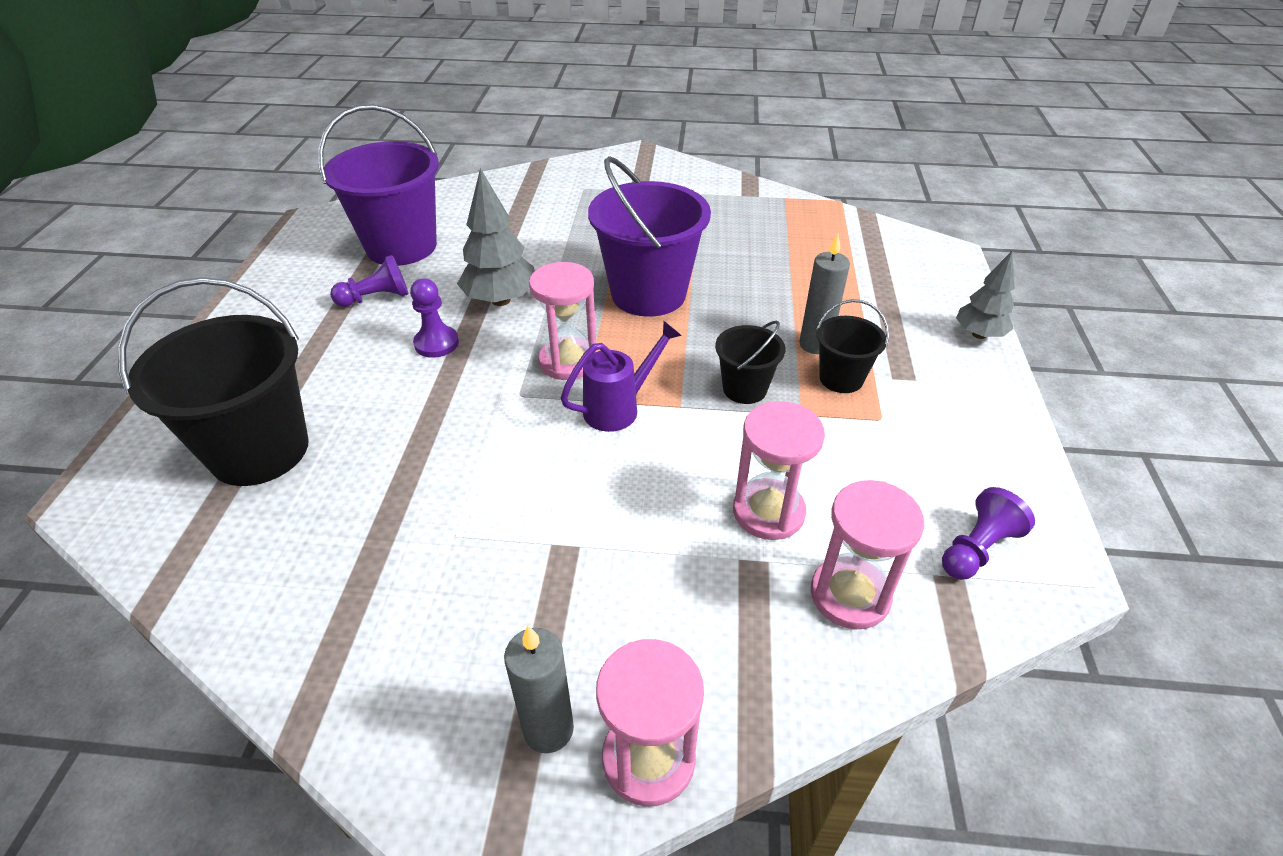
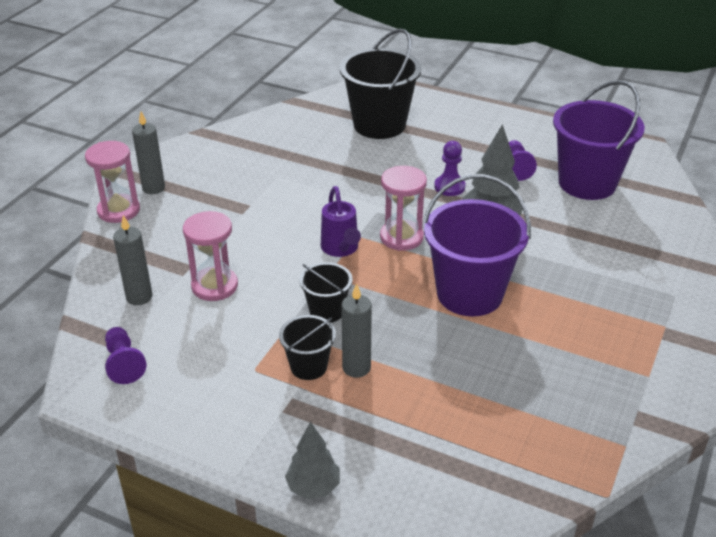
camera: 110 degrees right, 5 degrees down
pink hourglass [811,480,924,629] -> grey candle [113,215,152,305]

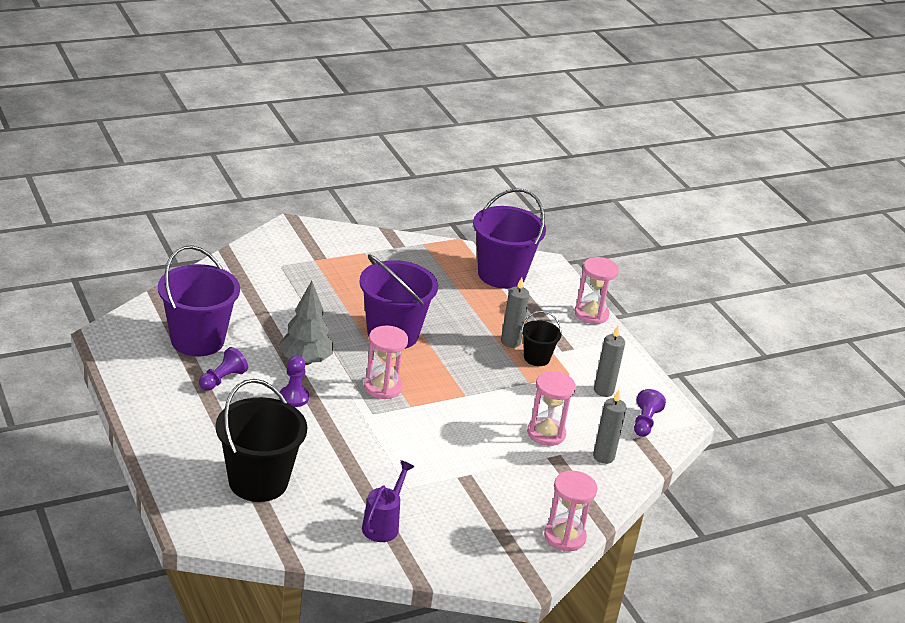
camera: 145 degrees left, 5 degrees down
grey candle [132,112,165,194] -> grey candle moved to [594,326,625,397]
grey tree [285,421,340,499] -> pink hourglass [575,257,619,324]
black bucket [299,262,353,323] -> none
purple watering can [321,186,361,257] -> purple watering can moved to [362,460,415,542]
none -> purple bucket [473,188,546,289]

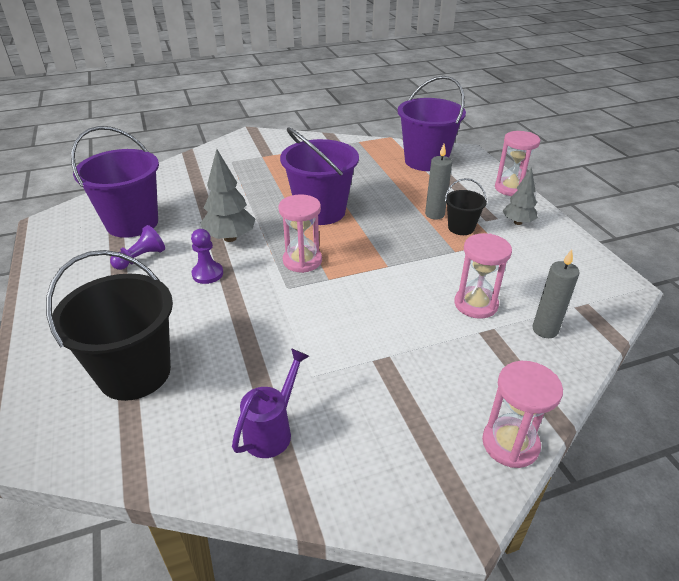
camera: 10 degrees right, 5 degrees up
grey candle [594,326,625,397] -> none
purple pawn [634,389,666,437] -> none
none -> grey tree [502,167,538,225]

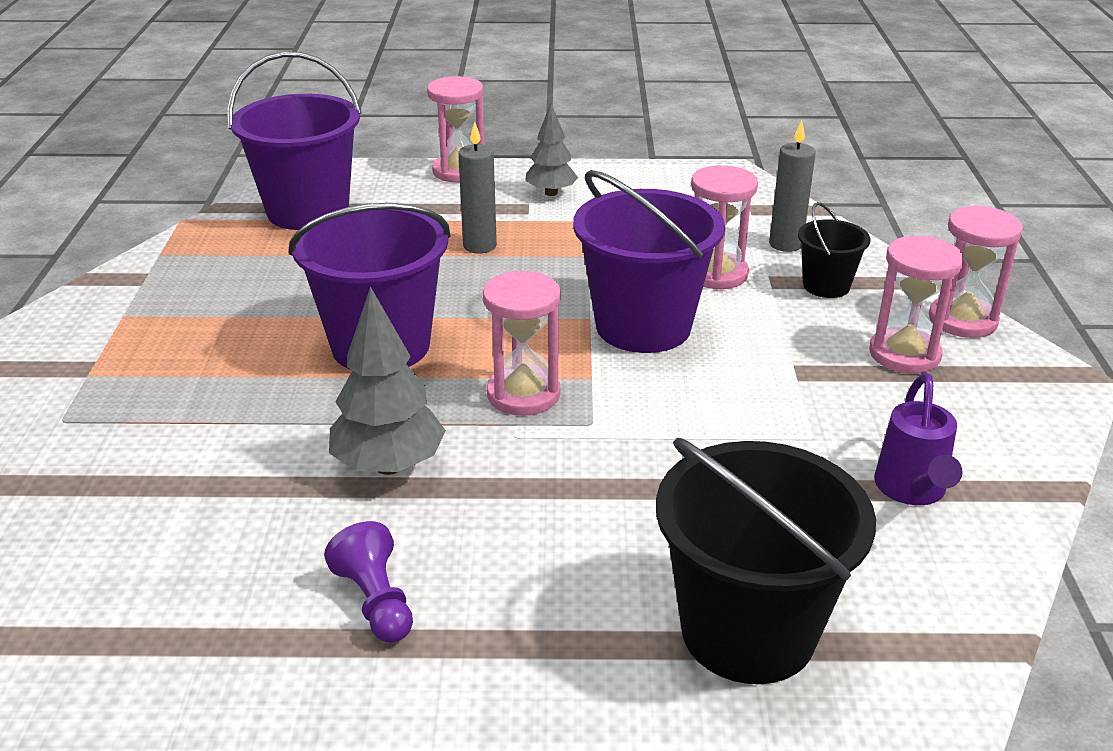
camera: 70 degrees left, 5 degrees down
purple bucket [71,126,159,238] -> purple bucket moved to [573,170,725,353]
purple pawn [191,229,223,284] -> none
purple watering can [232,348,309,458] -> purple watering can turned 135 degrees counterclockwise [874,373,963,505]
black bucket [445,178,487,235] -> black bucket moved to [798,202,870,298]
none -> pink hourglass [869,236,964,373]

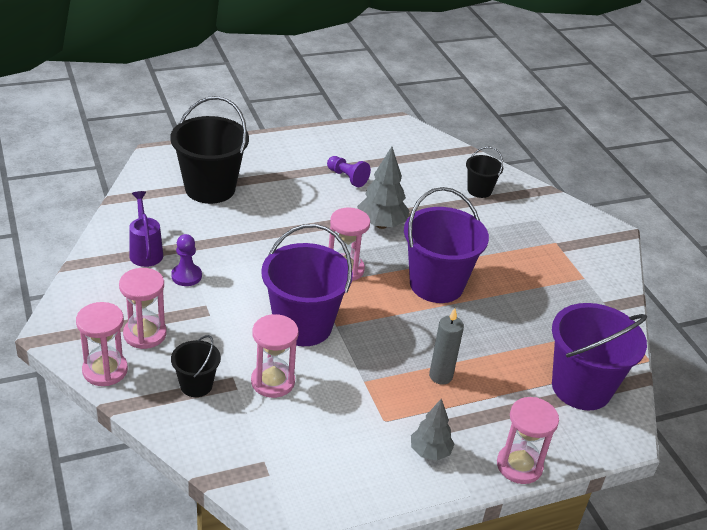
camera: 155 degrees right, 5 degrees up
grey candle [769,120,816,252] -> none
none -> purple pawn [171,234,202,286]
none -> black bucket [466,146,503,198]

